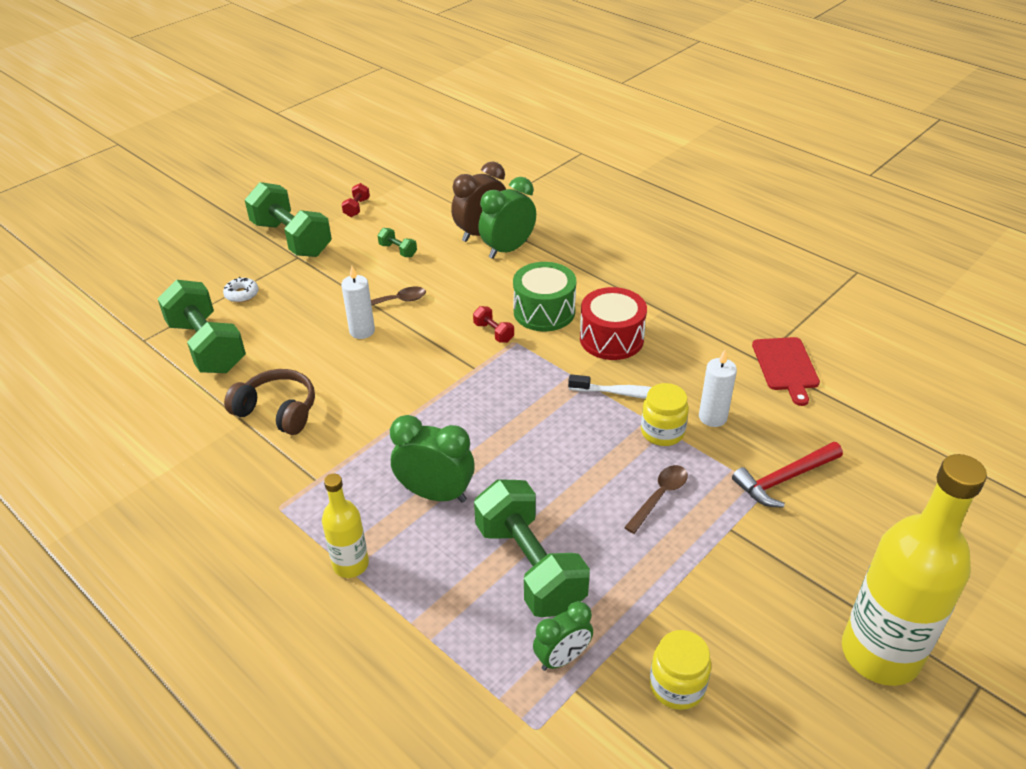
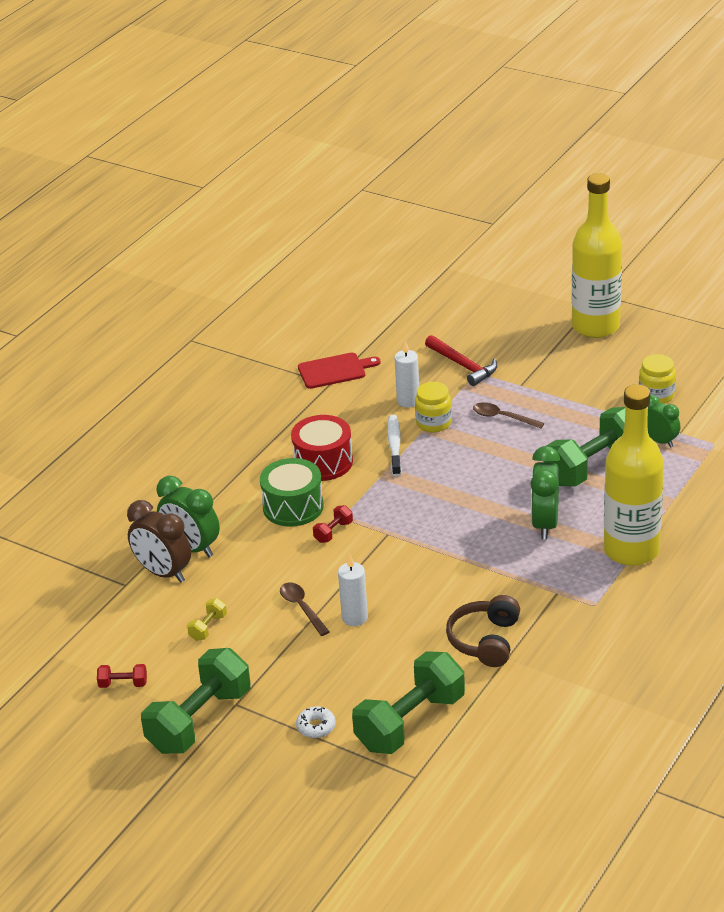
camera: 100 degrees left, 5 degrees down
yellow bottle [322,474,369,578] -> yellow bottle [604,384,664,566], size x1.96
green dumbbell [378,228,417,257] -> yellow dumbbell [187,598,227,641]

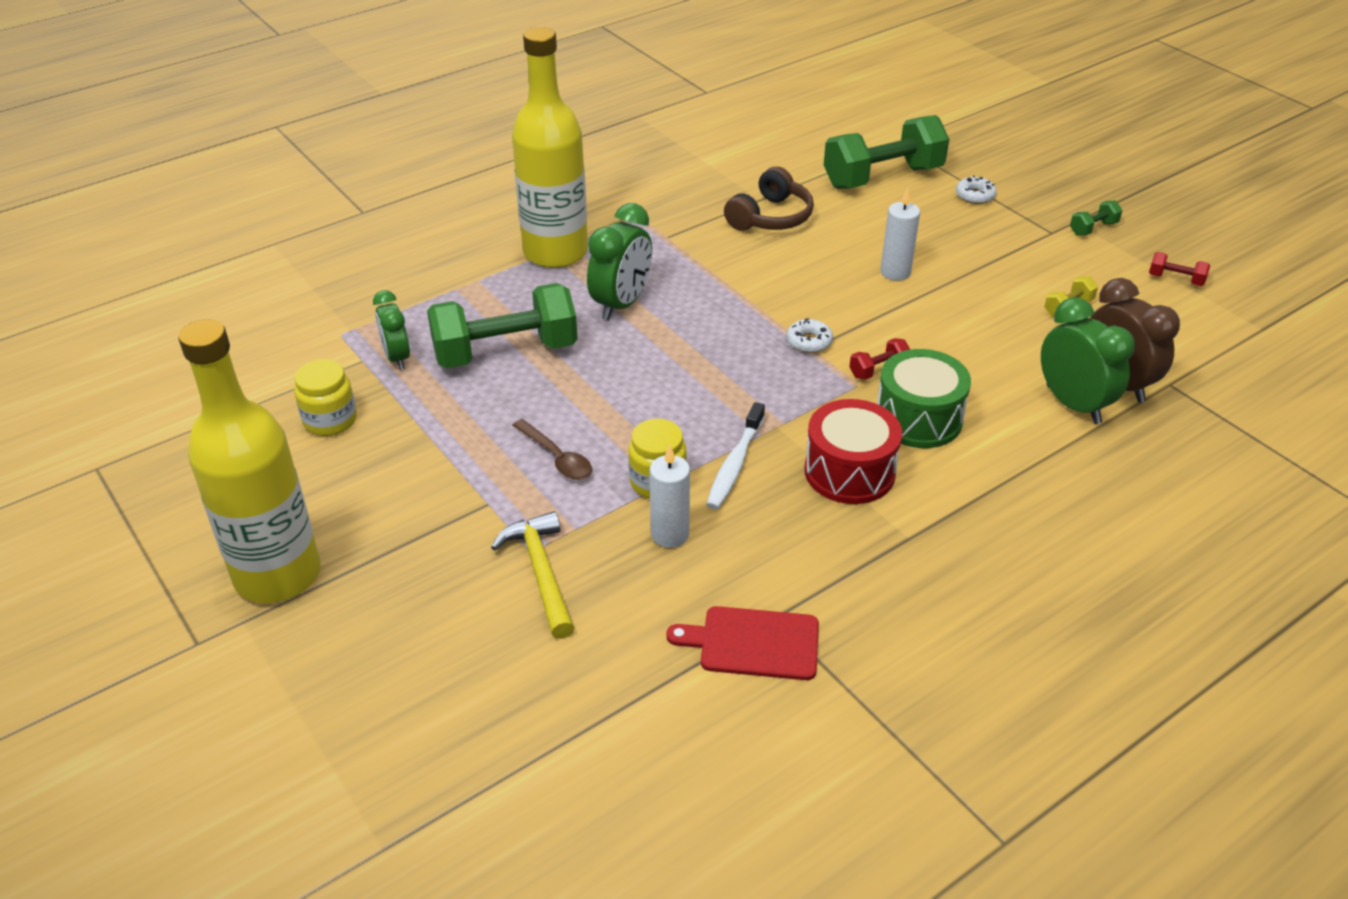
camera: 160 degrees left, 5 degrees up
green dumbbell [141,648,250,754] -> green dumbbell [1070,200,1123,236], size x0.42
brown spoon [280,582,330,636] -> none
red hammer [425,335,497,386] -> yellow hammer [491,511,574,639]
none -> white donut [787,318,833,353]

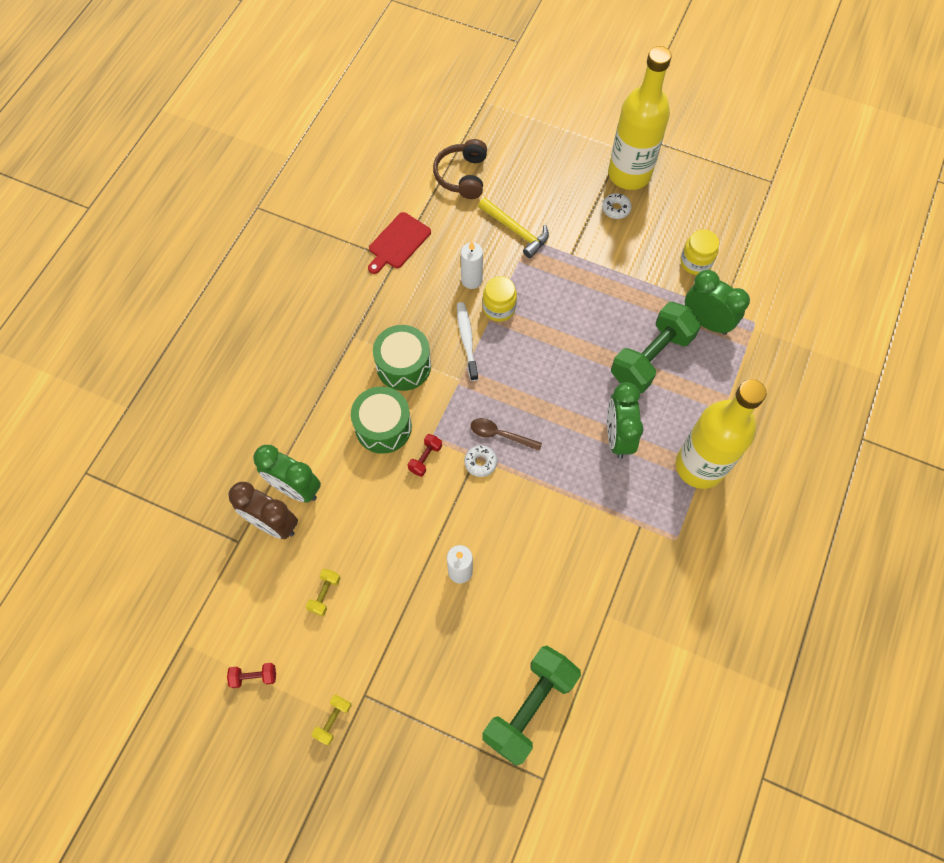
camera: 150 degrees right, 25 degrees up
green clock [373,290,410,370] -> green clock [685,270,750,335], size x1.54
brown spoon [512,419,592,480] -> brown spoon moved to [471,418,542,451]
red cutting board [666,606,819,680] -> red cutting board turned 150 degrees clockwise [368,212,431,274]
brown headphones [724,166,814,231] -> brown headphones moved to [433,139,487,199]
red drum [805,399,902,504] -> green drum [373,325,431,391]
white donut [956,175,997,204] -> white donut moved to [602,193,632,219]
green dumbbell [1070,200,1123,236] -> yellow dumbbell [312,694,352,745]

